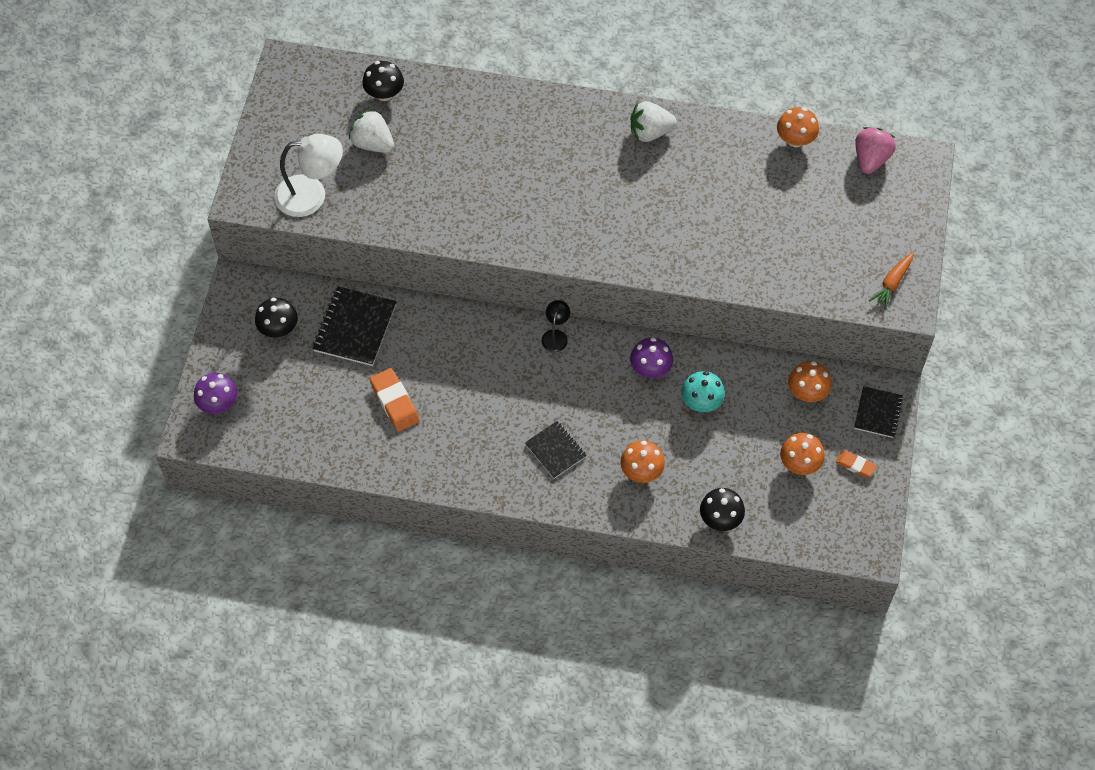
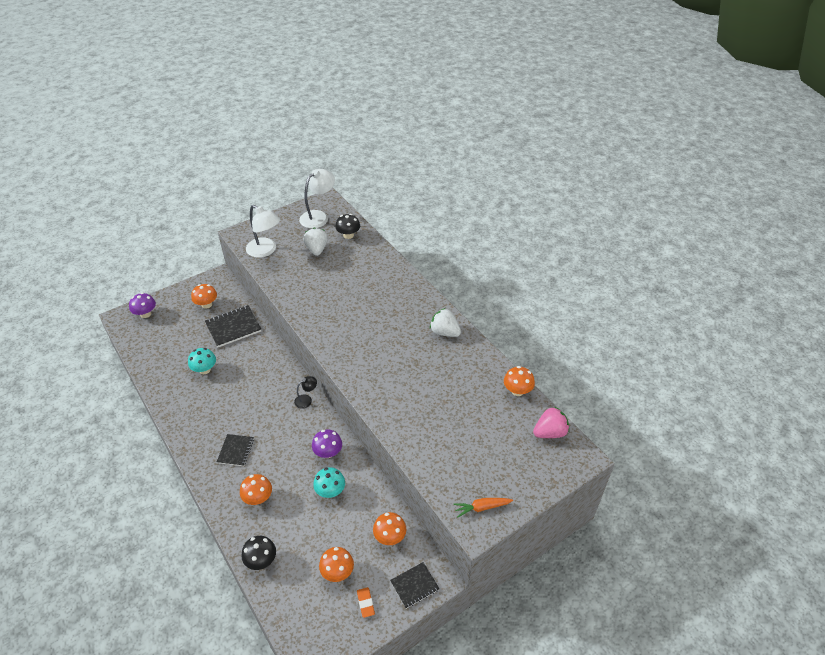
camera: 45 degrees right, 15 degrees down
black mushroom [255,298,298,338] -> orange mushroom [191,284,217,309]
orange eraser [370,368,420,432] -> turquoise mushroom [188,348,216,374]
none -> white lamp [299,169,335,229]

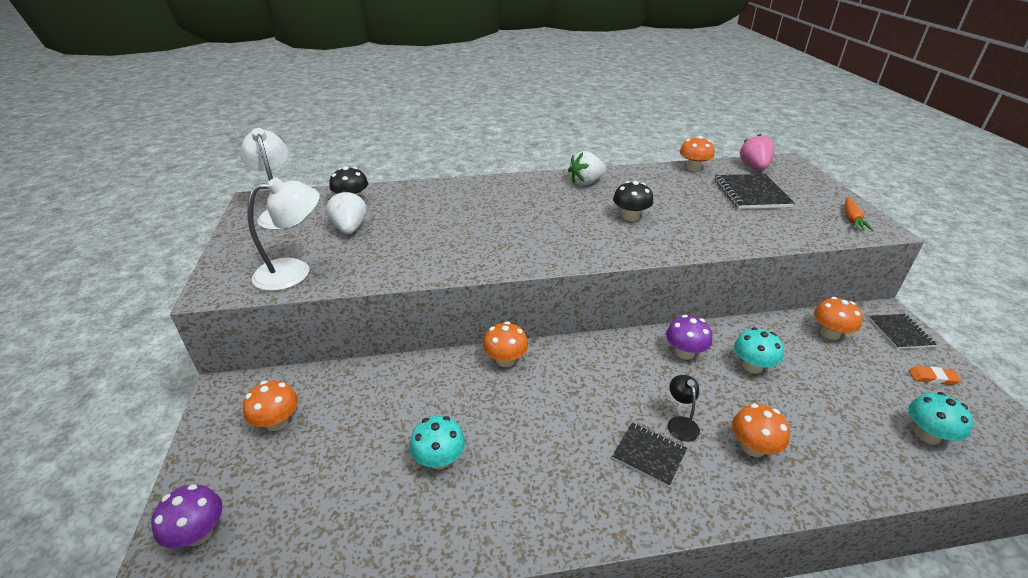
camera: 65 degrees left, 10 degrees down
black notebook [205,305,261,347] -> black notebook moved to [715,174,795,209]
black mushroom [241,536,276,570] -> black mushroom moved to [613,181,653,221]
black lamp [294,376,317,409] -> black lamp moved to [668,375,700,442]
white strawberry [303,227,328,256] -> white strawberry turned 60 degrees clockwise [326,190,367,234]
orange mushroom [319,547,354,582] -> orange mushroom moved to [483,321,528,367]
none -> turquoise mushroom [908,392,973,444]

